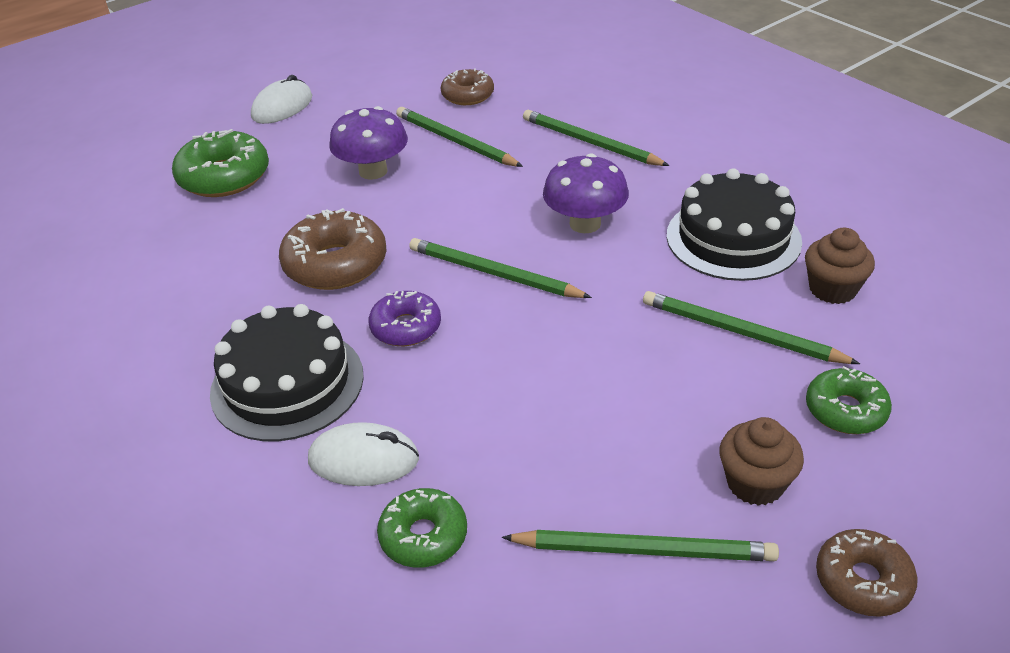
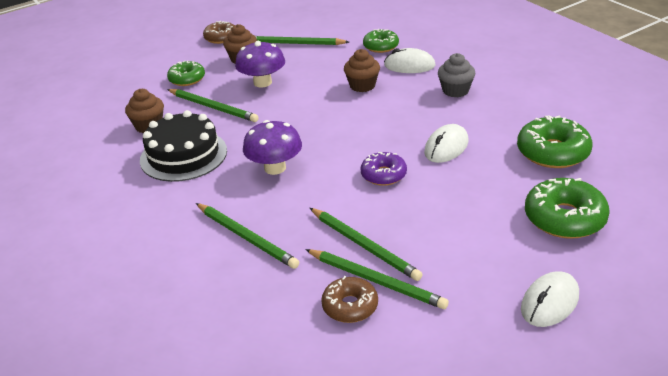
camera: 175 degrees left, 5 degrees down
black cake [210,304,364,441] -> grey cupcake [438,53,476,97]
brown donut [279,208,386,290] -> white mouse [424,124,469,163]
purple mushroom [329,106,408,180] -> purple mushroom moved to [235,41,285,88]
purple donut [368,291,441,346] -> purple donut moved to [360,152,407,186]
green pencil [409,238,592,298] -> green pencil moved to [305,249,449,309]
none -> brown cupcake [344,49,380,92]
none -> green donut [517,115,592,168]

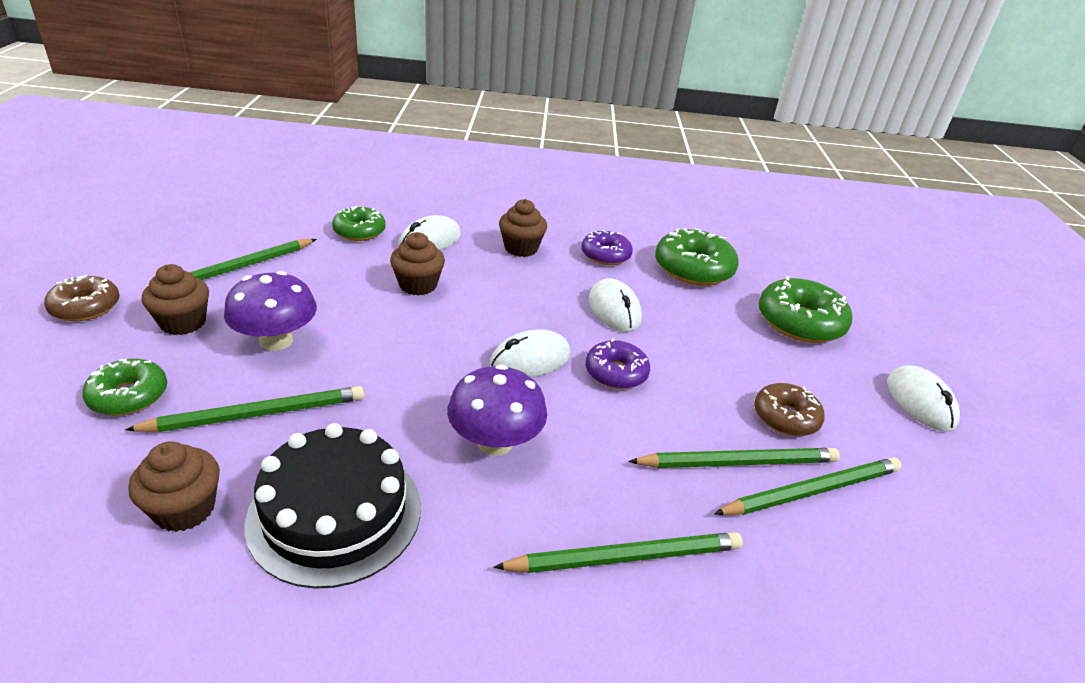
camera: 60 degrees left, 0 degrees up
brown donut [321,276,378,323] -> brown donut moved to [754,383,825,436]
grey cupcake [438,53,476,97] -> brown cupcake [499,199,547,257]
none -> white mouse [490,329,570,378]
none -> purple donut [581,230,633,265]

